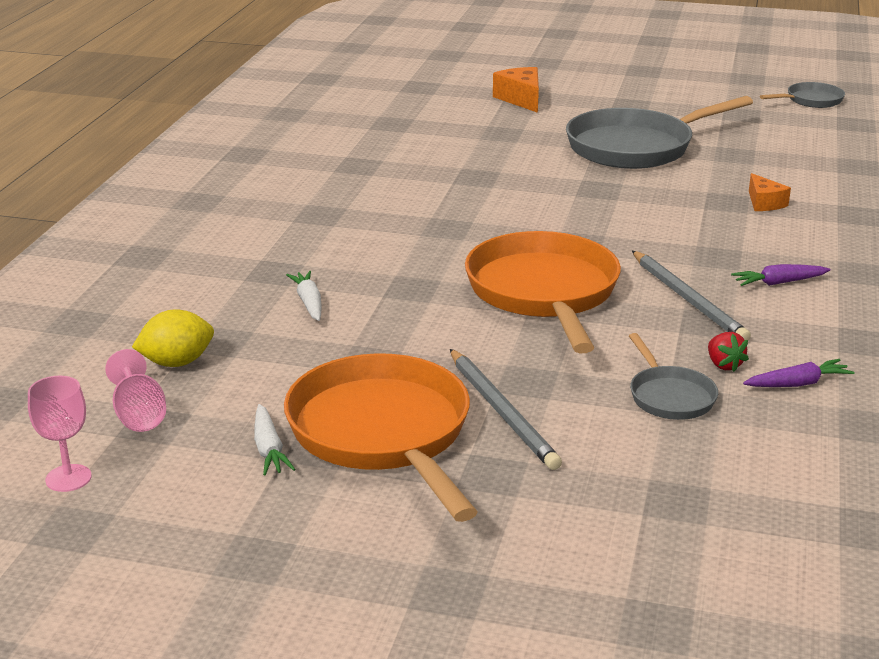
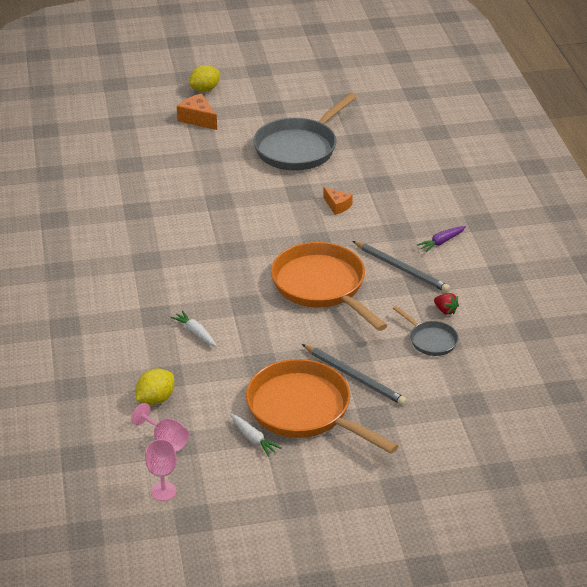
camera: 25 degrees left, 10 degrees up
purple carrot [743,359,855,387] -> none
orange cheese [749,173,791,211] -> orange cheese moved to [323,187,353,215]
grey pan [760,82,845,108] -> none
none -> yellow lemon [189,65,220,92]

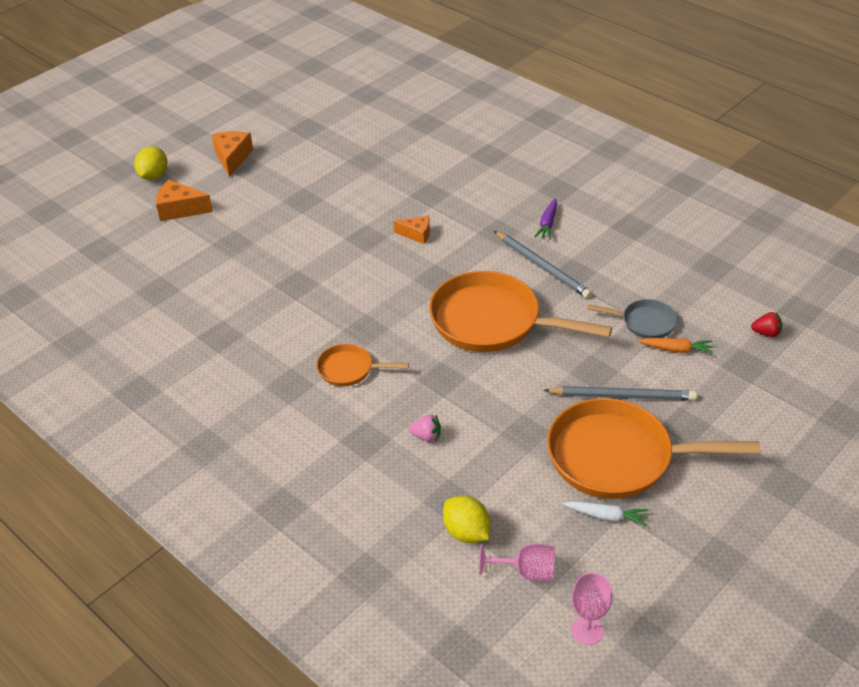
camera: 35 degrees left, 5 degrees up
yellow lemon [136,368,174,405] -> yellow lemon turned 45 degrees counterclockwise [443,496,490,543]
white carrot [170,310,217,347] -> pink strawberry [409,414,441,442]
grey pan [253,93,357,171] -> none
grey pencil [353,241,450,292] -> grey pencil turned 45 degrees clockwise [494,231,592,299]
red strawberry [434,293,459,315] -> red strawberry moved to [751,312,782,337]
none -> orange cheese [212,131,253,177]
none -> orange pan [317,344,409,386]
none -> orange carrot [637,338,713,354]

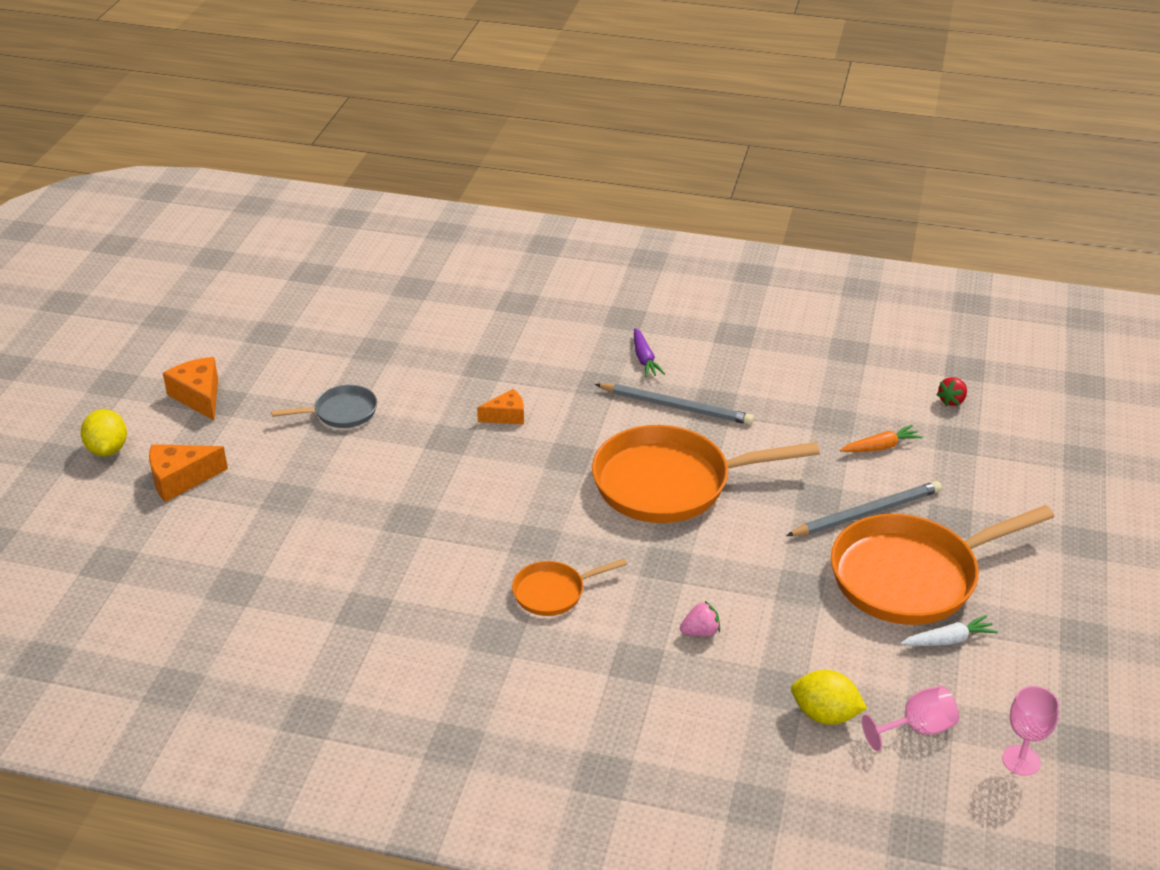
camera: 30 degrees left, 5 degrees down
grey pan [587,299,678,338] -> grey pan moved to [271,385,377,428]
red strawberry [751,312,782,337] -> red strawberry turned 150 degrees clockwise [936,377,967,406]

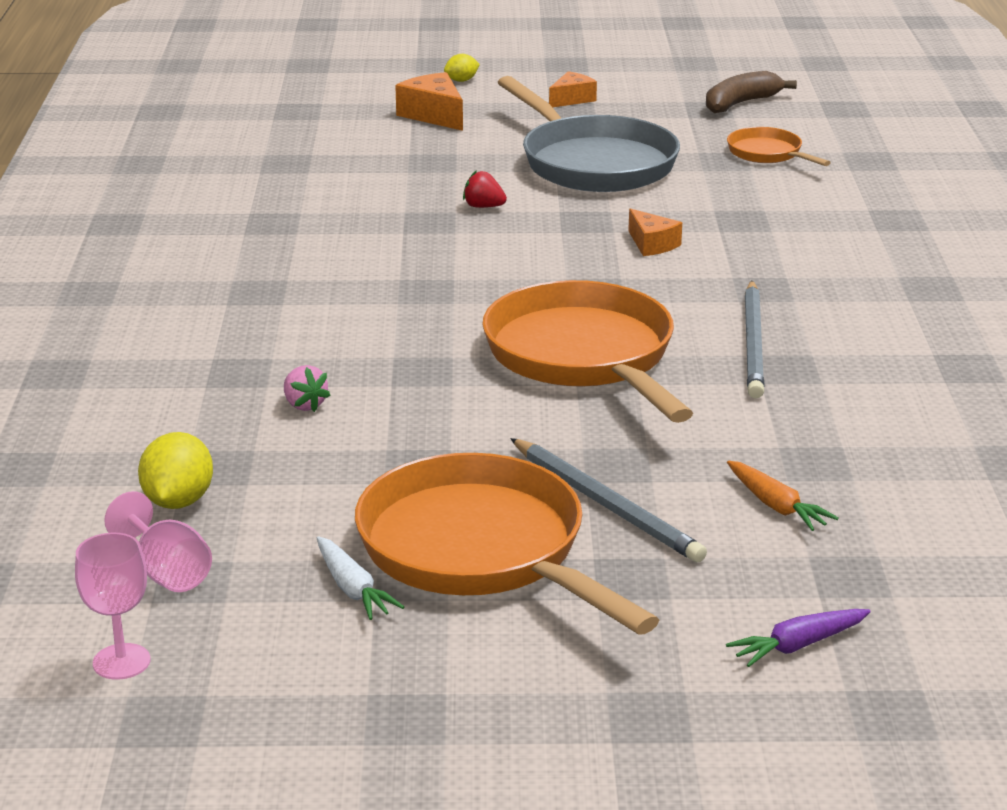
camera: 75 degrees right, 10 degrees down
yellow lemon [81,409,127,456] -> yellow lemon [444,54,480,82], size x0.59
orange cheese [163,357,218,420] -> orange cheese [549,71,597,107], size x0.66
grey pan [271,385,377,428] -> grey pan [497,76,680,192], size x2.06
orange pan [512,558,627,616] -> orange pan moved to [727,127,831,166]
purple carrot [634,328,665,377] -> purple carrot moved to [726,609,871,667]
red strawberry [936,377,967,406] -> red strawberry moved to [463,170,507,208]
none -> brown banana [706,71,797,113]

